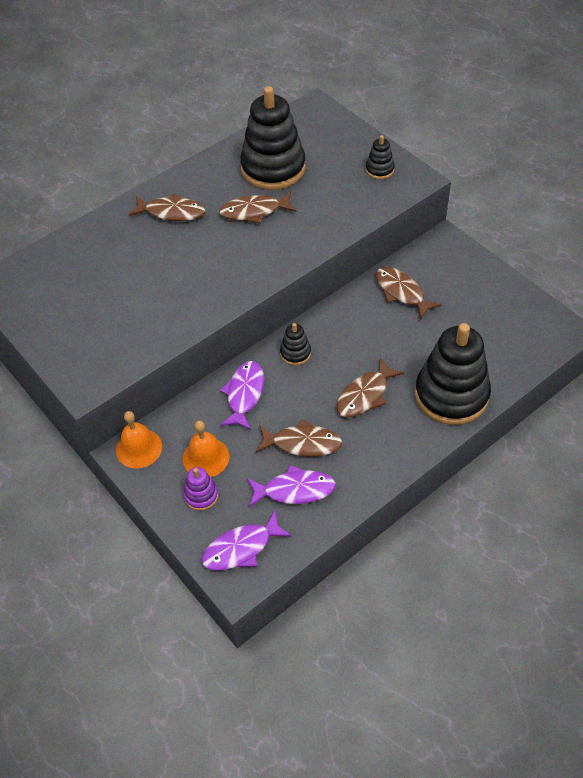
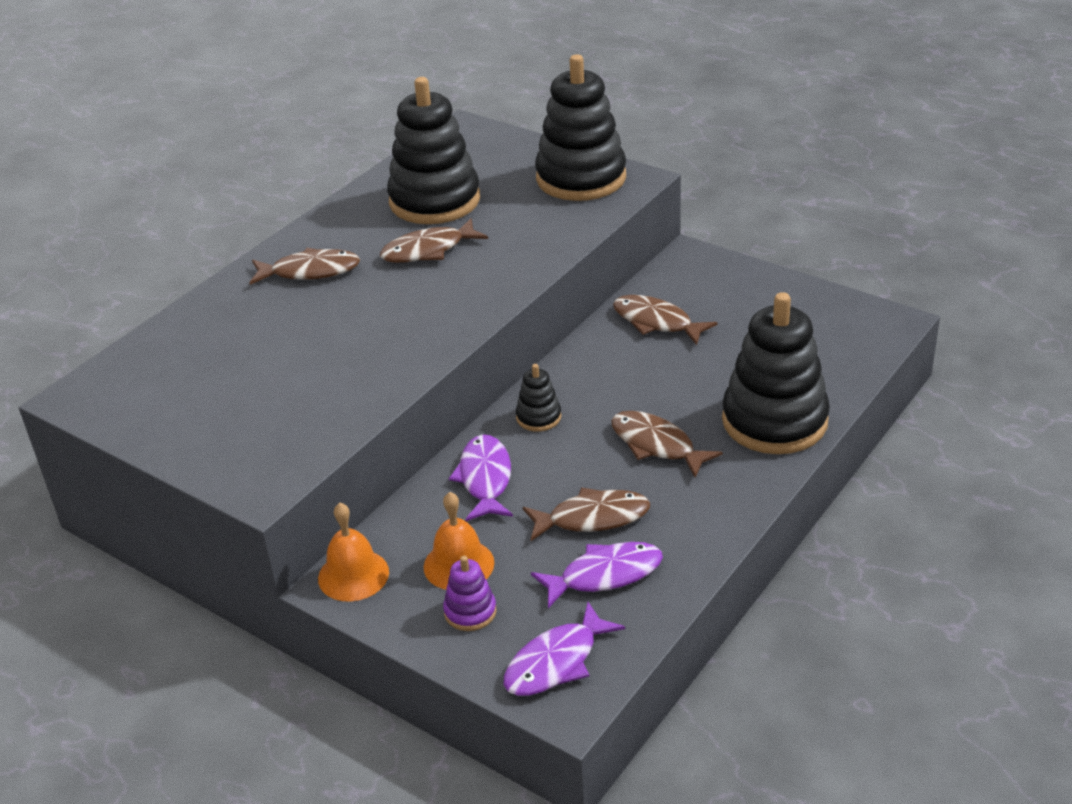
camera: 15 degrees left, 15 degrees down
brown fish [336,357,404,417] -> brown fish turned 105 degrees clockwise [611,411,723,478]
black stacking toy [366,135,395,179] -> black stacking toy [535,55,626,201], size x2.27

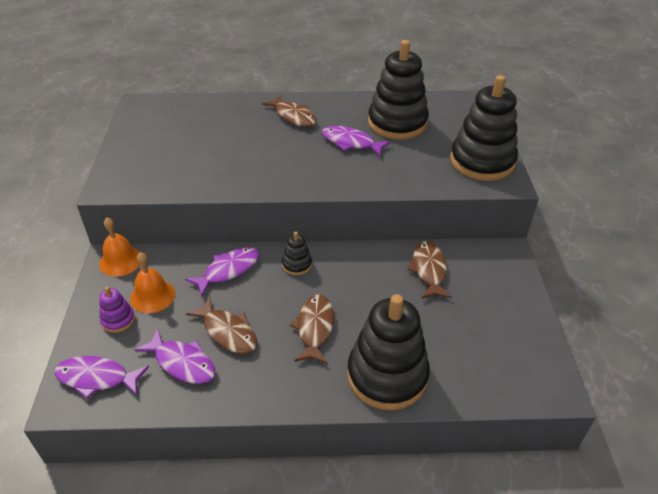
camera: 50 degrees right, 5 degrees up
brown fish [380,218,488,263] -> purple fish [322,126,391,156]

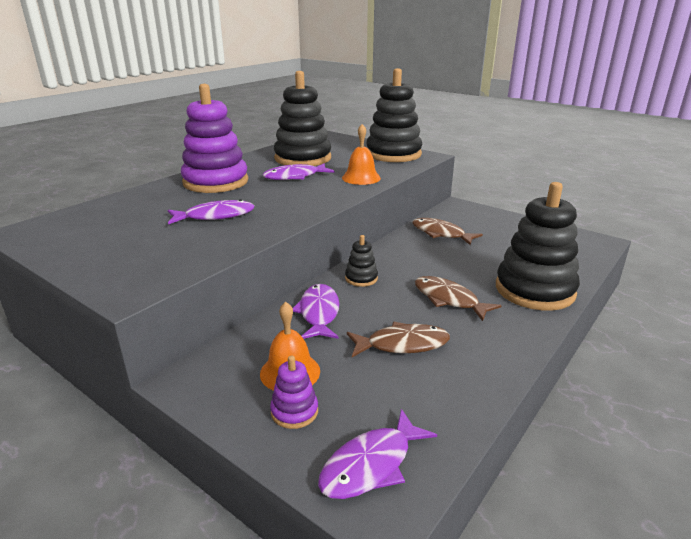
camera: 50 degrees left, 15 degrees down
orange bell [99,218,140,277] -> orange bell moved to [342,124,381,185]
purple fish [135,329,215,384] -> purple fish moved to [168,199,254,225]
brown fish [262,95,316,127] -> purple stacking toy [181,84,248,193]

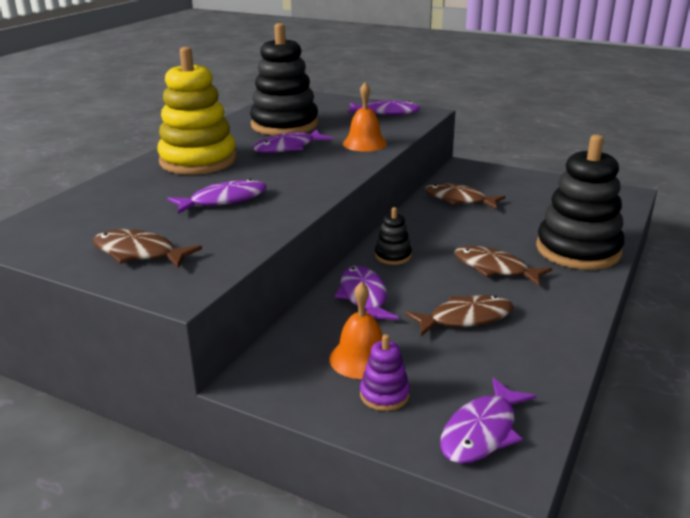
camera: 10 degrees left, 0 degrees up
purple stacking toy [181,84,248,193] -> yellow stacking toy [157,47,237,174]
black stacking toy [366,68,422,162] -> purple fish [347,100,421,115]
none -> brown fish [93,229,202,268]

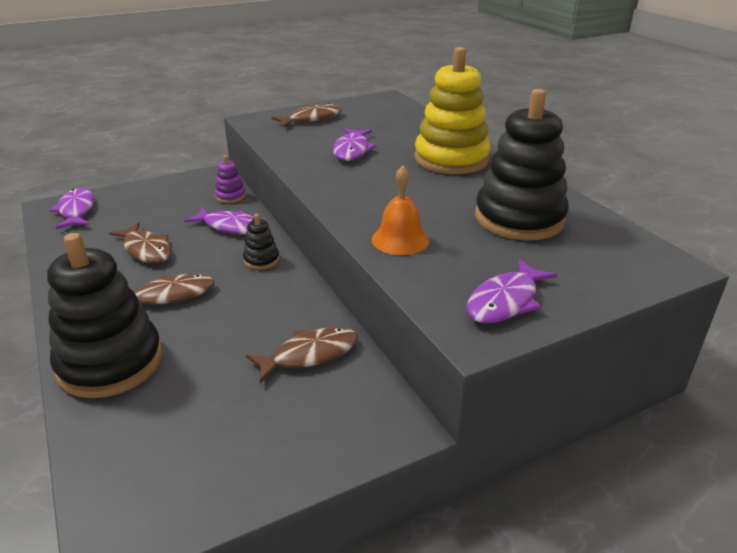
camera: 125 degrees right, 5 degrees up
purple fish [252,129,333,153] -> none
orange bell [330,282,382,379] -> none
purple stacking toy [360,334,410,411] -> purple stacking toy moved to [215,156,246,203]
brown fish [405,295,514,336] -> brown fish turned 60 degrees counterclockwise [109,222,171,263]

